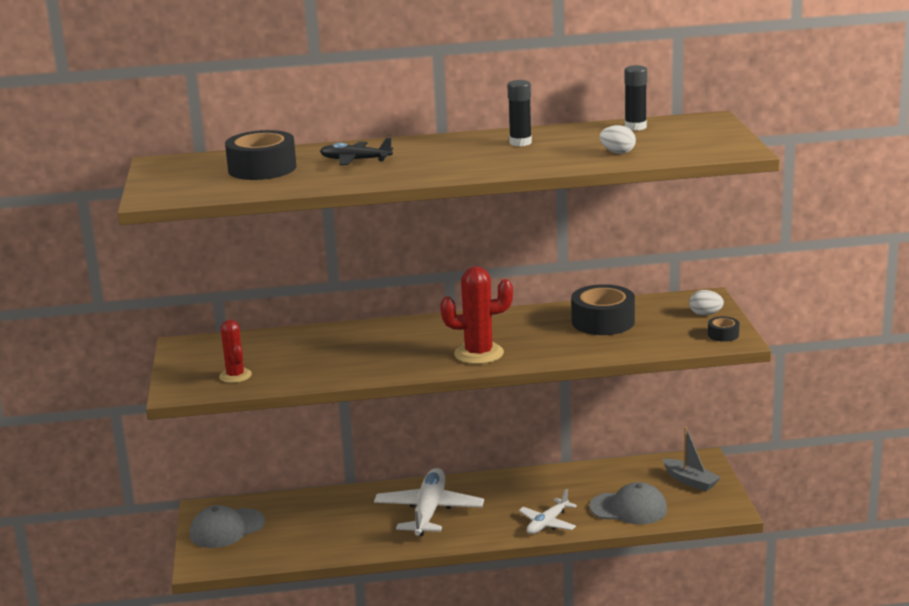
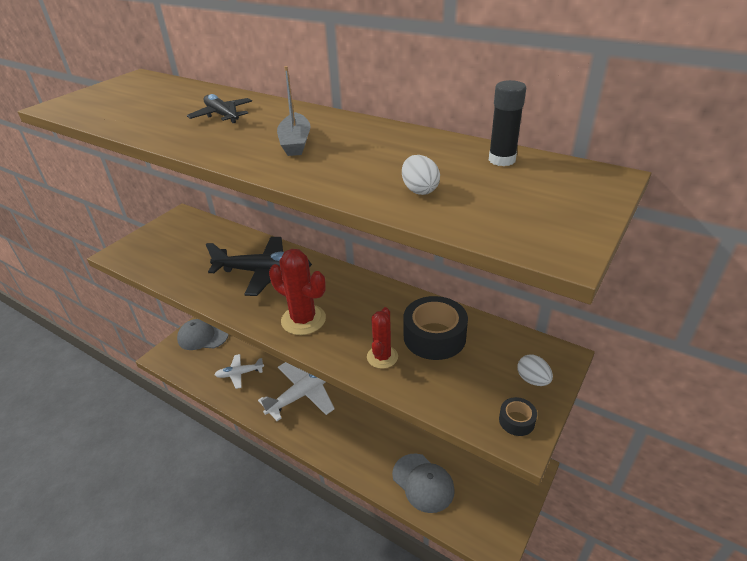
camera: 40 degrees right, 15 degrees up
red cactus [219,320,252,383] -> red cactus moved to [367,307,398,369]
black tape [225,130,297,180] -> none
black glue stick [507,80,532,146] -> none
white plane [519,489,577,534] -> white plane moved to [215,354,264,389]
grey boat [663,427,721,491] -> grey boat moved to [277,66,311,156]
none -> black plane [206,237,312,296]

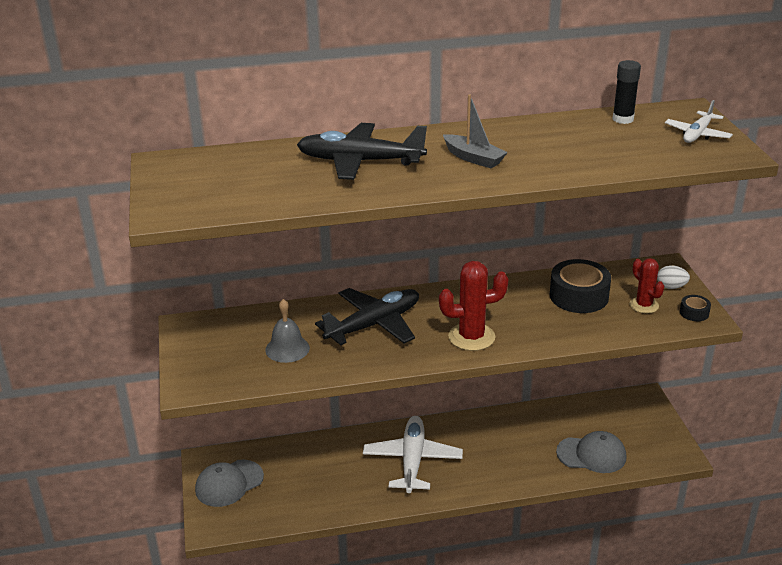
camera: 45 degrees left, 5 degrees down
black plane [187,94,252,123] -> black plane [297,123,427,180], size x1.74
white plane [215,354,264,389] -> white plane moved to [665,100,733,143]
red cactus [367,307,398,369] -> red cactus moved to [629,258,664,314]
white egg [402,155,440,195] -> none
none -> grey bell [265,299,310,363]

